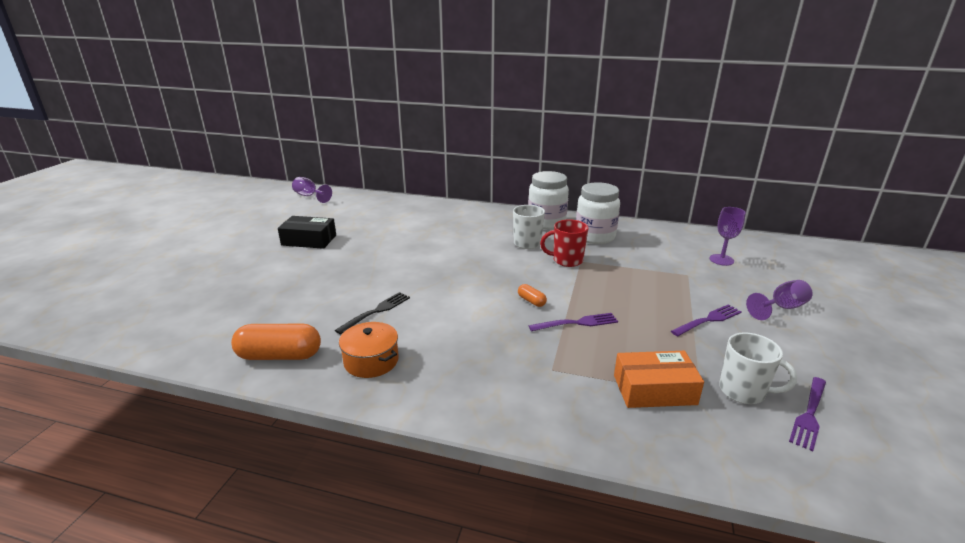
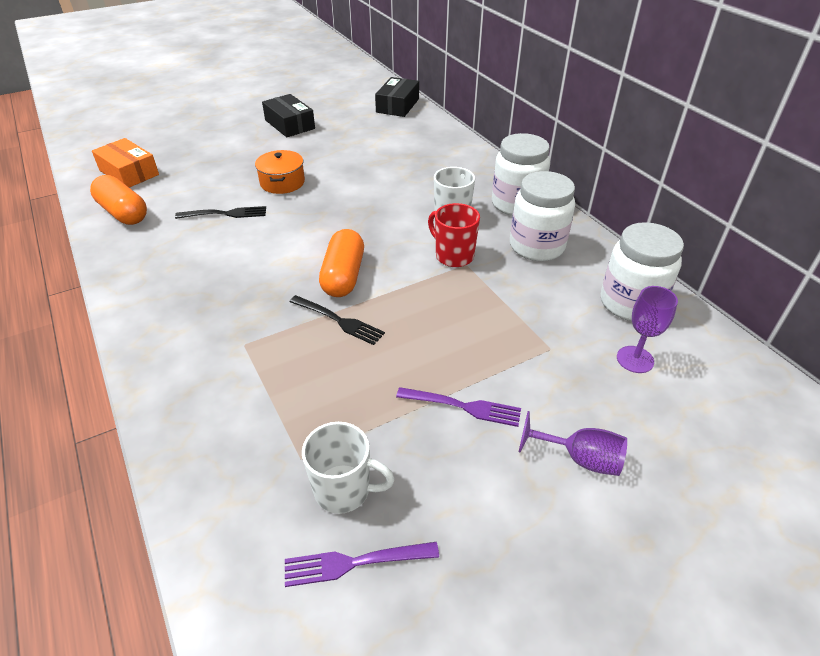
camera: 45 degrees right, 15 degrees up
purple goblet [292,177,332,203] -> none
orange pot [339,322,399,378] -> orange pot moved to [255,150,305,194]
orange capsule [518,284,547,307] -> orange capsule [319,229,364,297], size x2.10
purple fork [529,313,618,332] -> black fork [289,295,385,345]
orange box [614,351,704,408] -> orange box moved to [92,138,159,188]
white mug [719,332,797,404] -> white mug turned 60 degrees counterclockwise [302,422,395,514]
none -> black box [375,77,419,117]
none -> white jar [601,222,684,321]

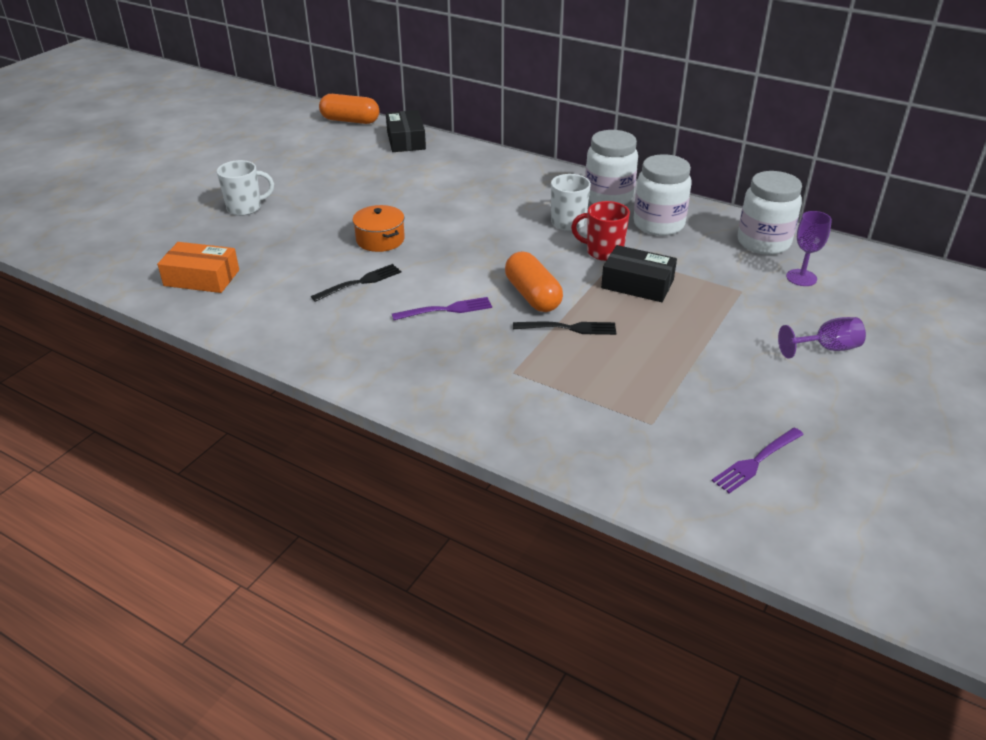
camera: 30 degrees left, 5 degrees down
orange capsule [90,175,147,225] -> orange capsule moved to [319,94,379,124]
black box [262,94,315,137] -> black box moved to [601,245,677,302]
white mug [302,422,395,514] -> white mug moved to [217,160,274,216]
purple fork [396,387,521,427] -> purple fork moved to [392,297,492,320]

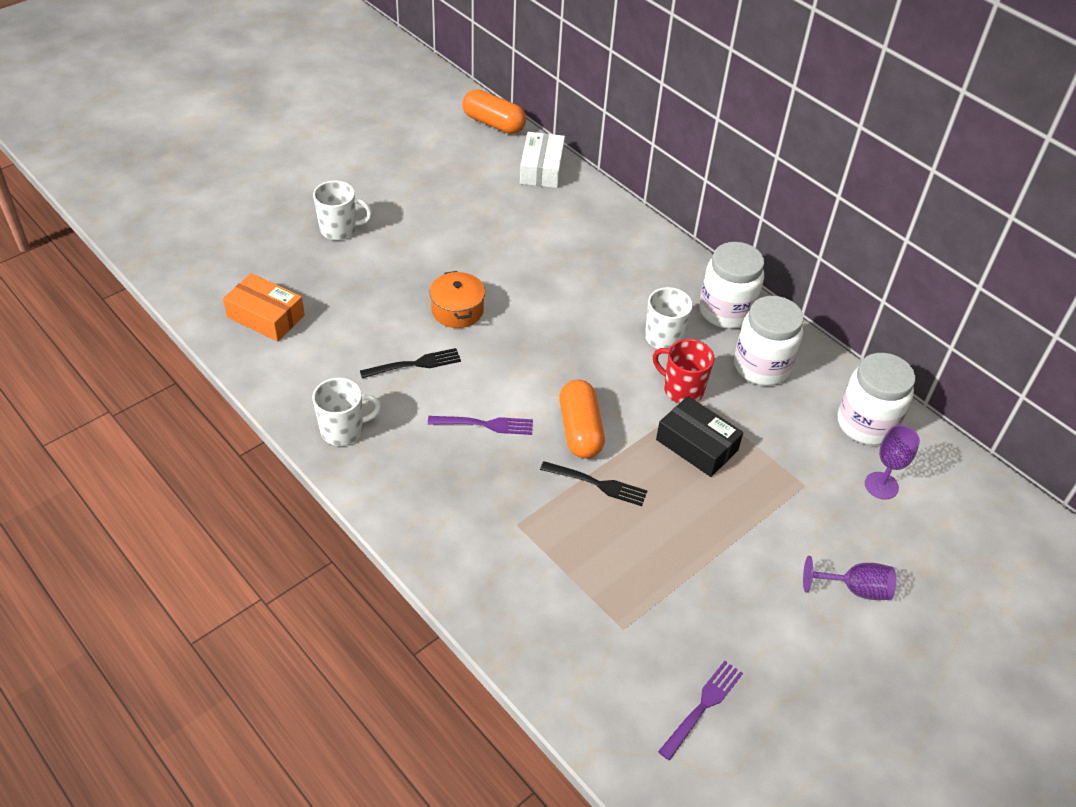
camera: 15 degrees right, 10 degrees up
black box [386,110,426,152] -> white box [520,132,565,188]
purple fork [712,428,804,493] -> purple fork turned 150 degrees clockwise [658,661,743,760]
none -> white mug [312,378,381,446]

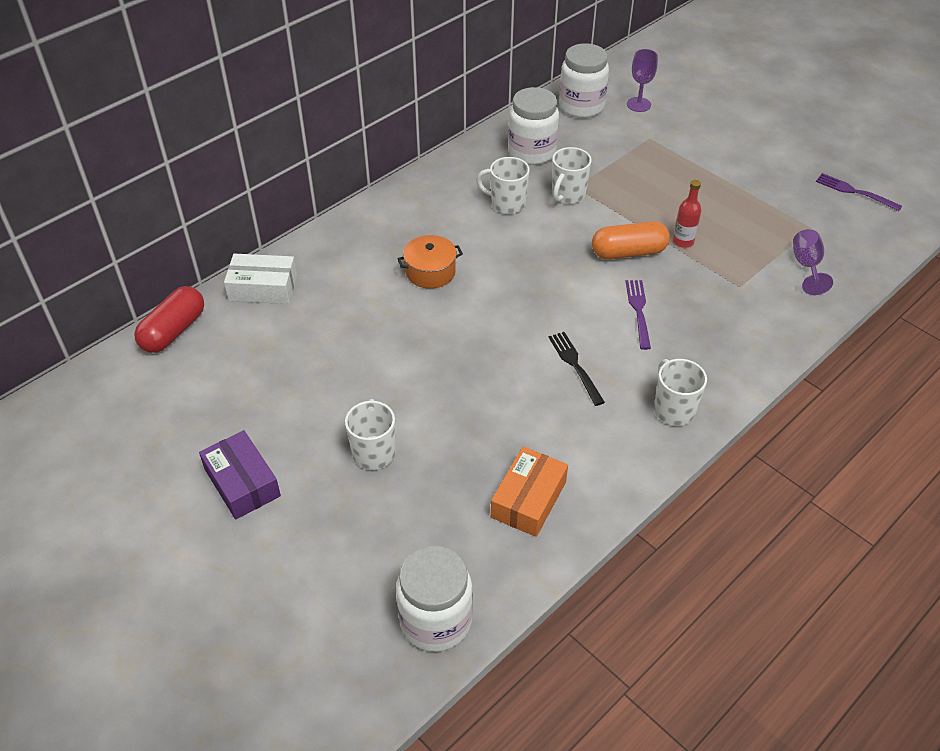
camera: 90 degrees left, 0 degrees up
orange pot [430,271,485,328] -> orange pot moved to [397,235,463,289]
orange capsule [462,89,526,134] -> red capsule [134,286,204,353]
black fork [540,461,647,506] -> red bottle [673,180,701,248]
red mug [653,339,714,403] -> white mug [552,147,592,204]
black box [656,396,743,477] -> none
white jar [699,242,764,329] -> white jar moved to [396,546,473,652]
purple goblet [803,556,896,600] -> purple goblet moved to [793,229,833,295]
none -> purple box [199,430,281,519]

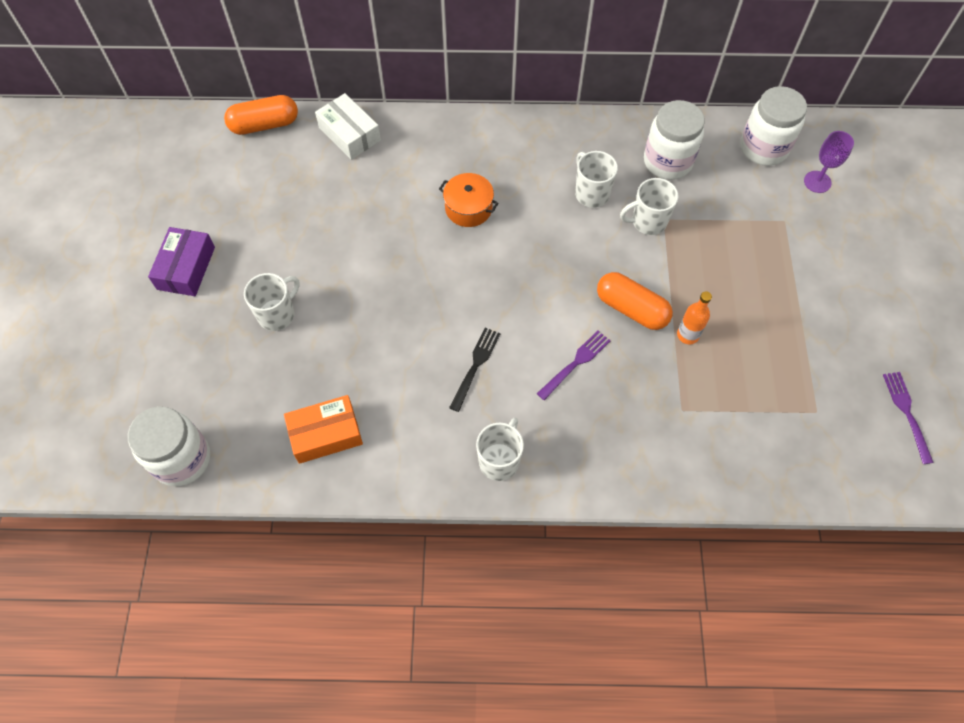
camera: 45 degrees right, 15 degrees up
red capsule [134,286,204,353] -> orange capsule [224,95,298,135]
red bottle [673,180,701,248] -> orange bottle [677,291,712,344]
purple goblet [793,229,833,295] -> none

